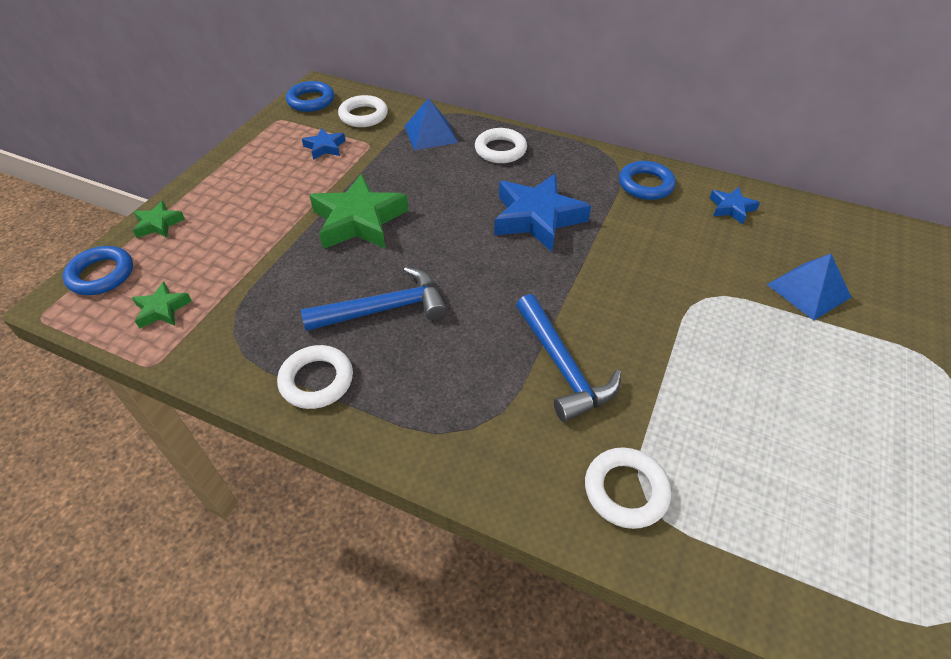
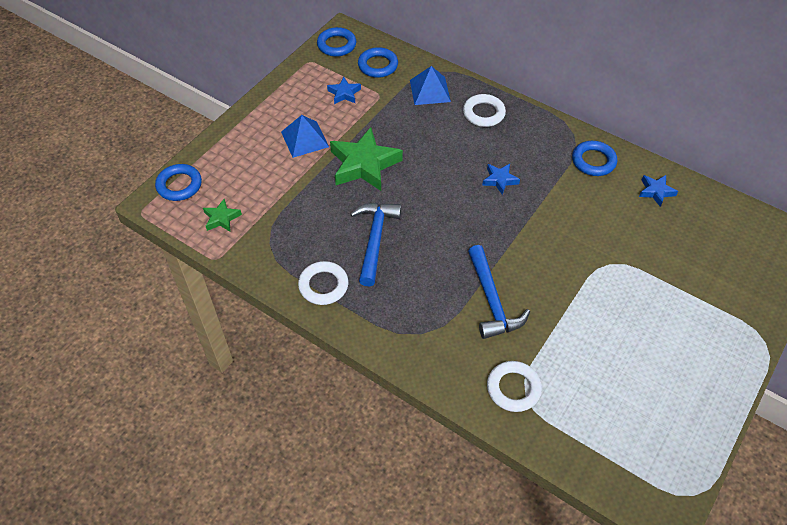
camera: 10 degrees right, 5 degrees up
green star [133,201,185,238] -> none
blue hammer [301,267,447,331] -> blue hammer turned 75 degrees counterclockwise [351,203,402,287]
white ring [338,95,388,127] -> blue ring [358,47,398,78]
blue star [494,174,591,252] -> blue star [482,164,520,195], size x0.49
blue pyramid [767,254,851,321] -> blue pyramid moved to [281,115,329,158]

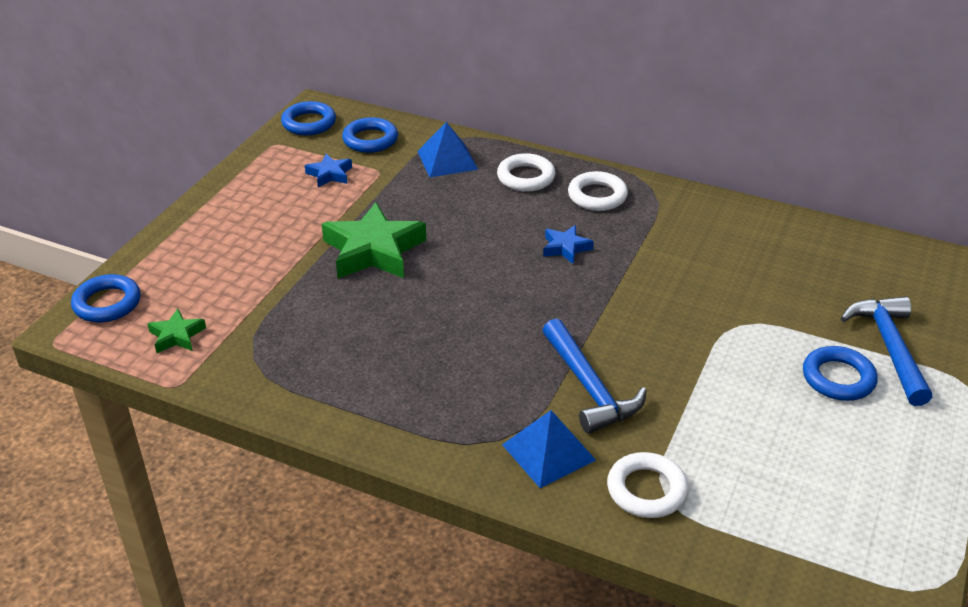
camera: 10 degrees left, 15 degrees down
blue pyramid [281,115,329,158] -> blue pyramid moved to [502,410,596,488]
white ring [298,261,348,305] -> white ring moved to [568,171,628,211]
blue hammer [351,203,402,287] -> blue hammer moved to [841,296,932,406]
blue ring [572,141,617,176] -> blue ring moved to [803,346,878,401]
blue star [639,175,678,207] -> none

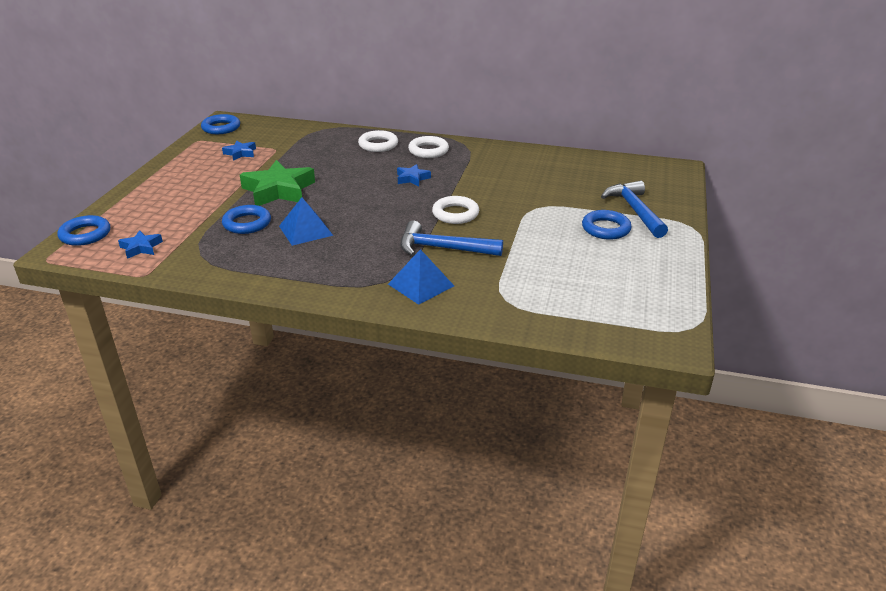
camera: 10 degrees left, 5 degrees down
green star [147,309,206,353] -> blue star [118,230,163,259]
blue ring [342,117,398,153] -> blue ring moved to [222,205,271,234]
blue pyramid [417,122,478,178] -> blue pyramid moved to [279,197,333,246]
blue hammer [542,319,647,434] -> blue hammer turned 135 degrees clockwise [400,221,503,256]
white ring [607,452,688,518] -> white ring moved to [432,196,479,224]

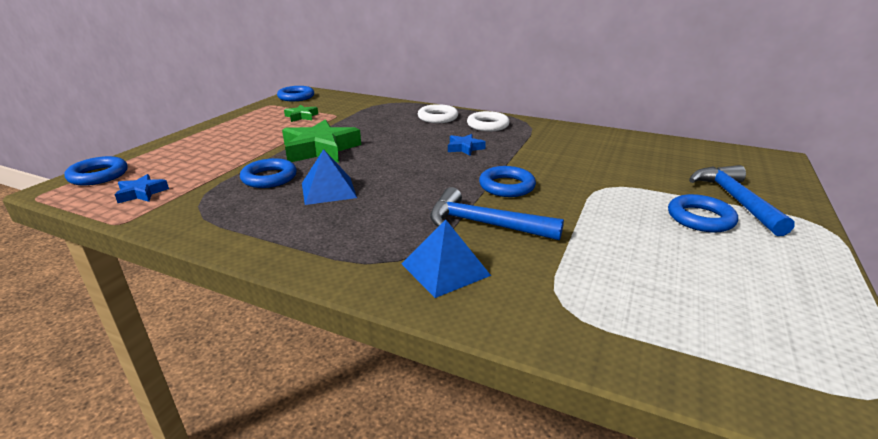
camera: 10 degrees right, 5 degrees down
blue star [222,140,256,161] -> green star [284,105,318,122]
white ring [432,196,479,224] -> blue ring [479,166,536,197]

